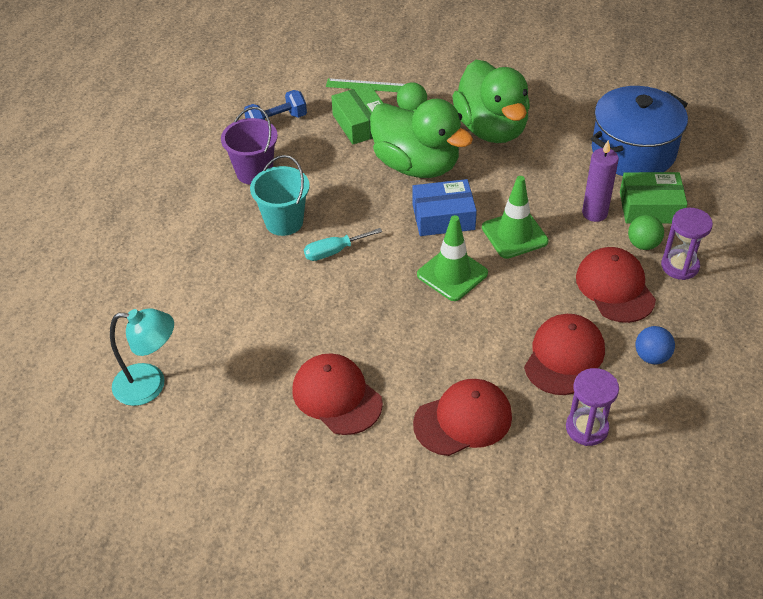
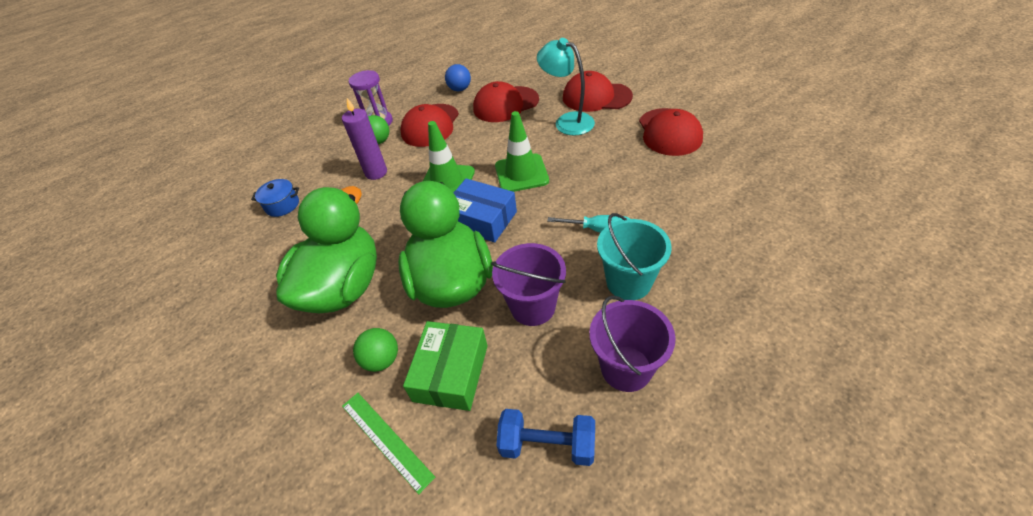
camera: 140 degrees left, 0 degrees up
turquoise lamp [110,308,174,406] -> turquoise lamp moved to [537,38,595,136]
purple hourglass [566,368,619,446] -> none
blue pot [591,86,688,176] -> blue pot [251,179,299,217], size x0.42
green box [620,172,687,224] -> none
none -> purple bucket [491,243,566,326]

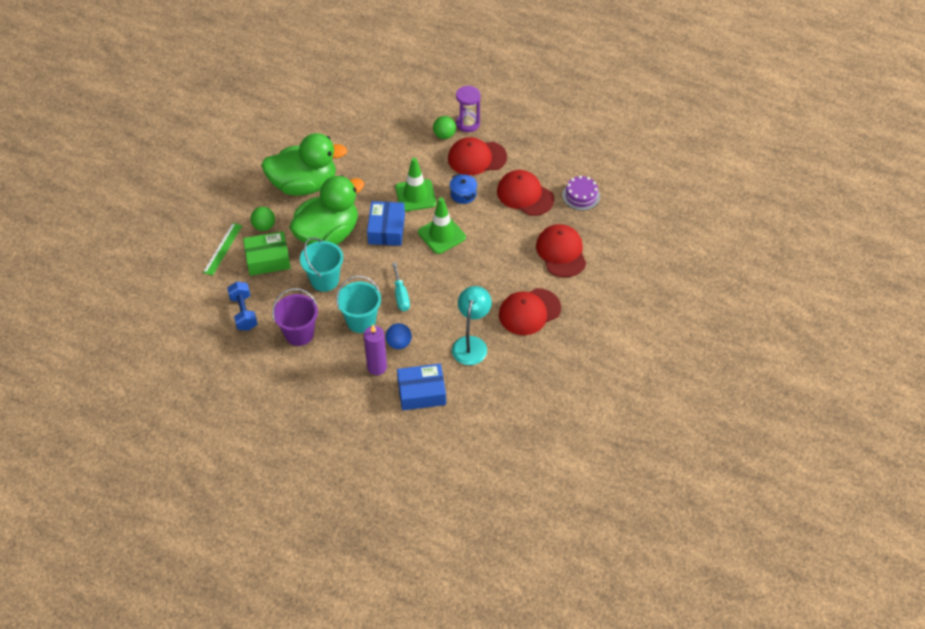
camera: 60 degrees right, 5 degrees up
blue pot [251,179,299,217] -> blue pot moved to [450,174,477,204]
purple candle [342,98,387,180] -> purple candle moved to [364,325,387,375]
blue ball [445,64,471,91] -> blue ball moved to [386,323,412,349]
purple bucket [491,243,566,326] -> turquoise bucket [300,238,343,292]
turquoise lamp [537,38,595,136] -> turquoise lamp moved to [452,286,492,365]
none -> blue box [397,364,446,411]
none -> purple cake [562,176,600,210]

